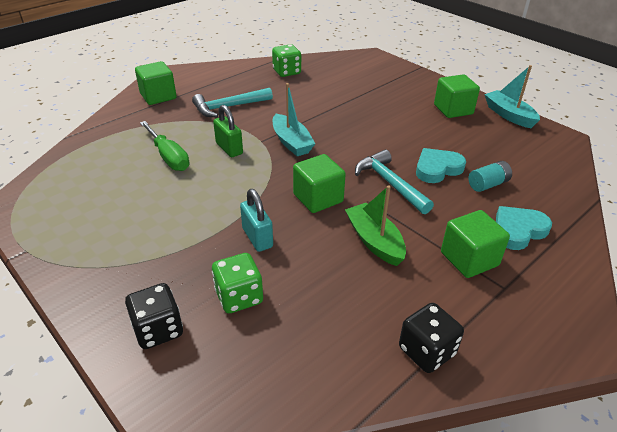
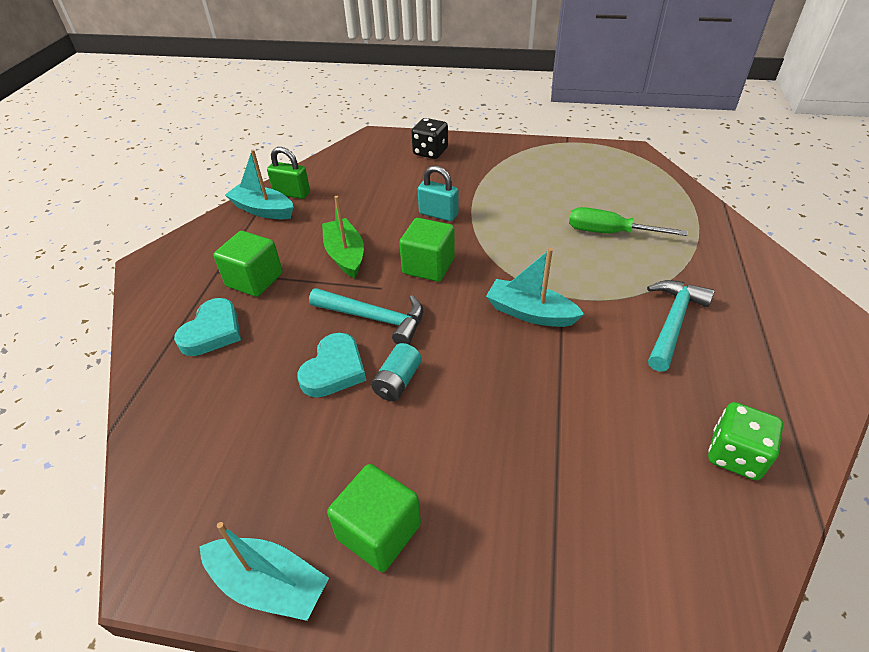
camera: 145 degrees right, 5 degrees up
green cube [135,61,177,105] -> none
green dice [212,253,263,313] -> none
green padlock [213,105,243,157] -> green padlock moved to [267,147,310,199]
green boat [345,185,406,266] -> green boat turned 135 degrees counterclockwise [322,196,364,278]
black dice [399,303,464,373] -> turquoise boat [225,150,293,219]
turquoise battery [469,161,512,192] -> turquoise battery moved to [371,343,422,401]

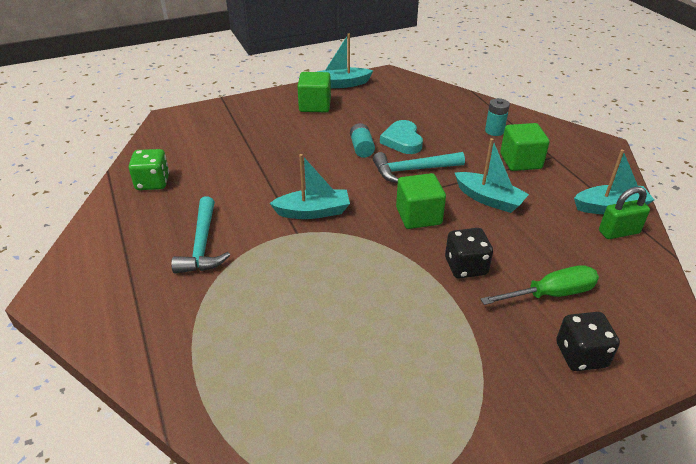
camera: 145 degrees right, 5 degrees down
turquoise heart [174,298,241,356] -> turquoise battery [485,98,510,136]
green boat [322,196,364,278] -> turquoise boat [455,138,529,213]
turquoise padlock [418,166,458,221] -> black dice [445,228,493,279]
green screwdriver [569,207,688,236] -> green screwdriver moved to [481,265,599,305]

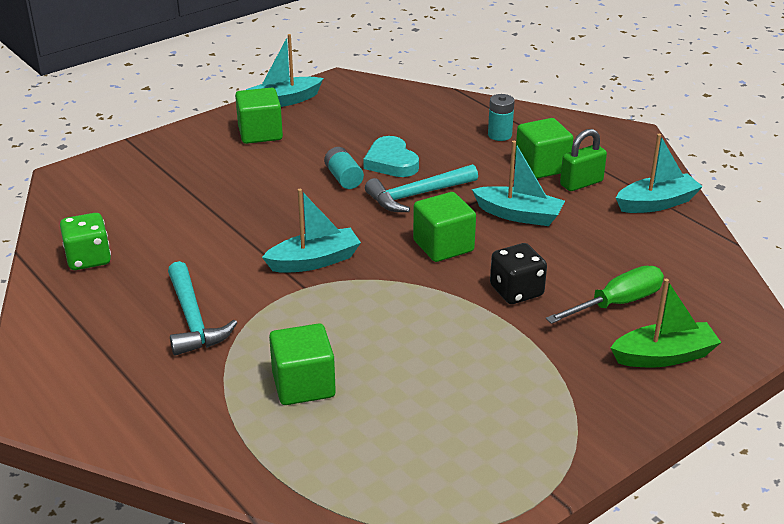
camera: 15 degrees left, 5 degrees down
black dice [556,312,620,371] -> green boat [610,279,721,367]
green padlock [599,187,650,239] -> green padlock moved to [560,129,607,191]
none -> green cube [269,323,336,405]

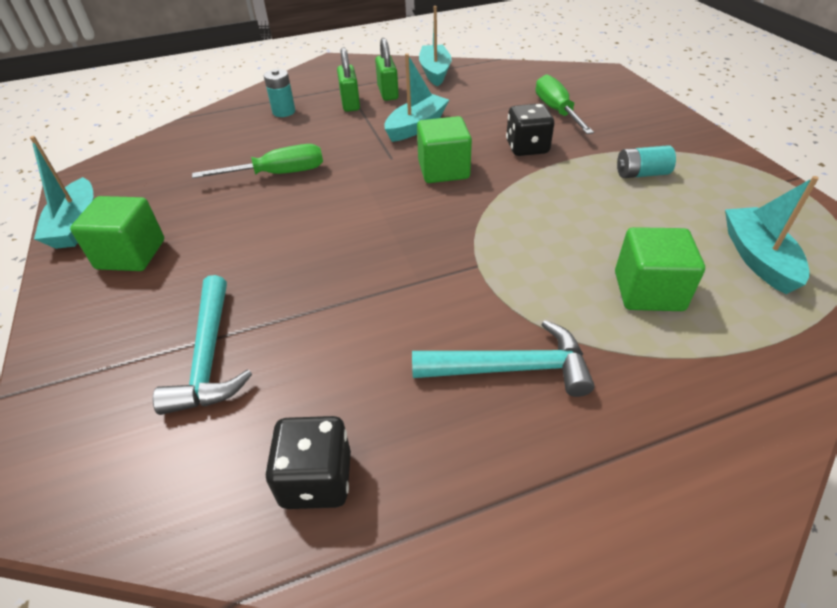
camera: 70 degrees left, 10 degrees up
green dice [60,213,111,270] -> black dice [265,416,351,509]
turquoise boat [262,189,361,273] -> turquoise boat moved to [725,176,819,294]
turquoise battery [324,147,364,189] -> turquoise battery moved to [617,145,676,178]
turquoise heart [363,136,419,177] -> green screwdriver [192,144,323,178]
turquoise hammer [365,164,478,212] -> turquoise hammer moved to [153,275,252,415]
green cube [515,118,573,179] -> green padlock [337,47,360,112]
green boat [610,279,721,367] -> none

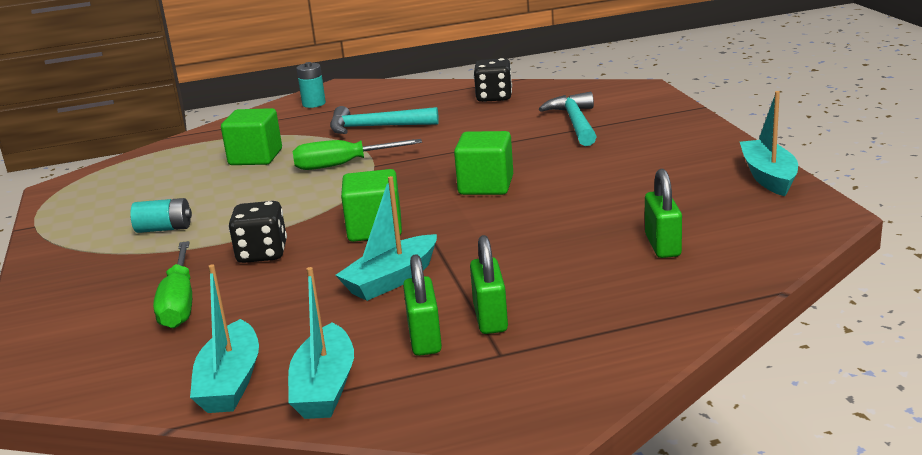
camera: 175 degrees left, 20 degrees down
green cube [70,196,164,271] -> green cube moved to [454,131,513,195]
green screwdriver [192,144,323,178] -> green screwdriver moved to [293,139,422,170]
turquoise battery [264,69,295,117] -> turquoise battery moved to [297,62,326,108]
turquoise boat [725,176,819,294] -> turquoise boat moved to [190,264,259,413]
none -> green padlock [645,169,682,258]

